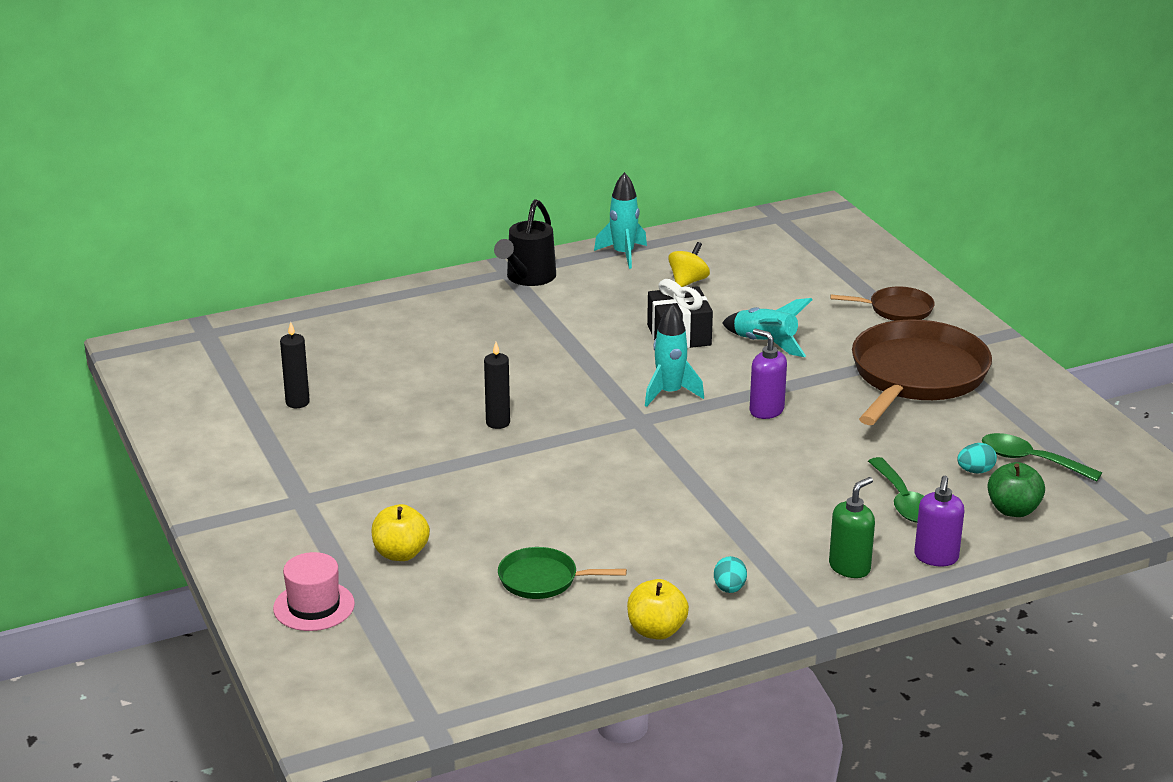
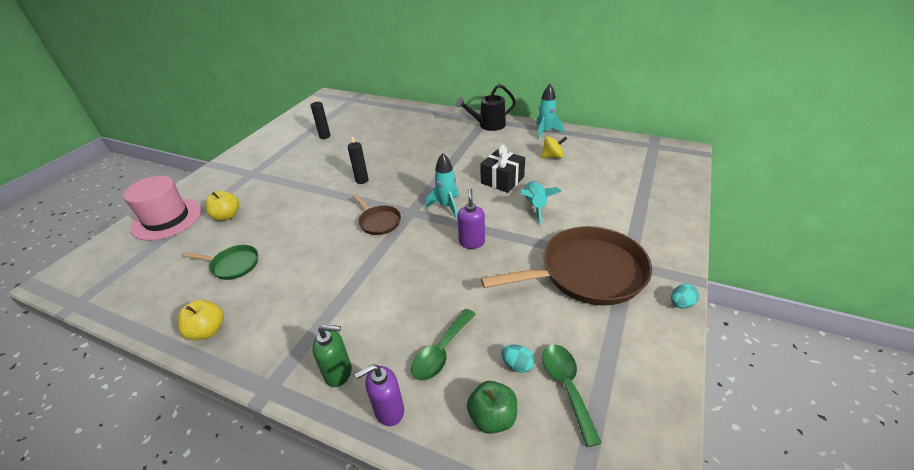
camera: 50 degrees right, 10 degrees up
pink hat [273,552,355,631] -> pink hat [123,176,202,241], size x1.59
green pan [498,547,627,599] -> green pan turned 135 degrees clockwise [184,245,258,280]
turquoise egg [714,556,747,593] -> turquoise egg moved to [671,284,699,308]
brown pan [830,286,935,321] -> brown pan moved to [353,194,401,235]

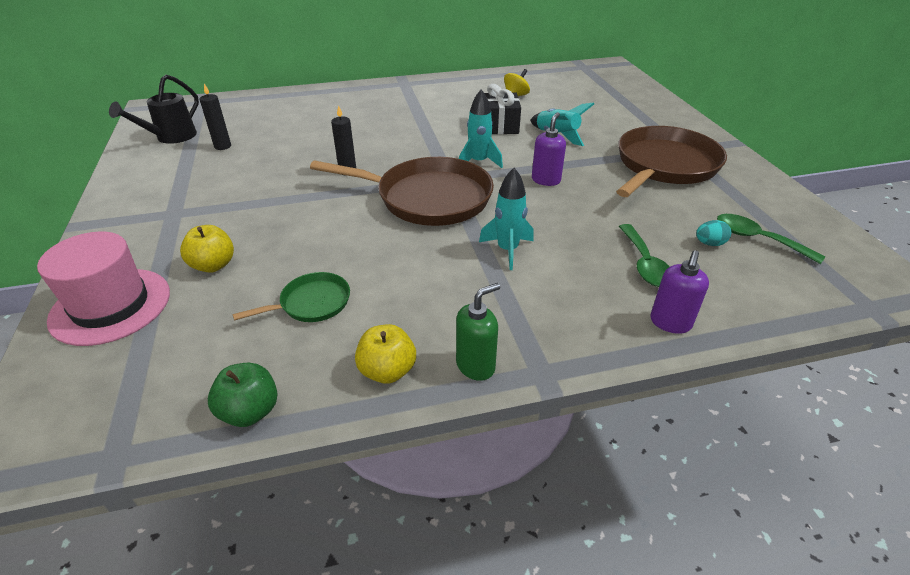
camera: 40 degrees left, 0 degrees up
green soap dispenser [312,325,352,387] -> green soap dispenser moved to [456,283,500,381]
brown pan [353,194,401,235] -> brown pan [310,157,494,226], size x2.08
black watering can [455,84,516,131] -> black watering can moved to [109,75,199,144]
purple soap dispenser [457,188,485,249] -> purple soap dispenser turned 60 degrees clockwise [532,112,566,186]
green apple [467,381,517,434] -> green apple moved to [208,363,278,427]
turquoise rocket [536,84,563,140] -> turquoise rocket moved to [479,168,534,270]
turquoise egg [671,284,699,308] -> none

